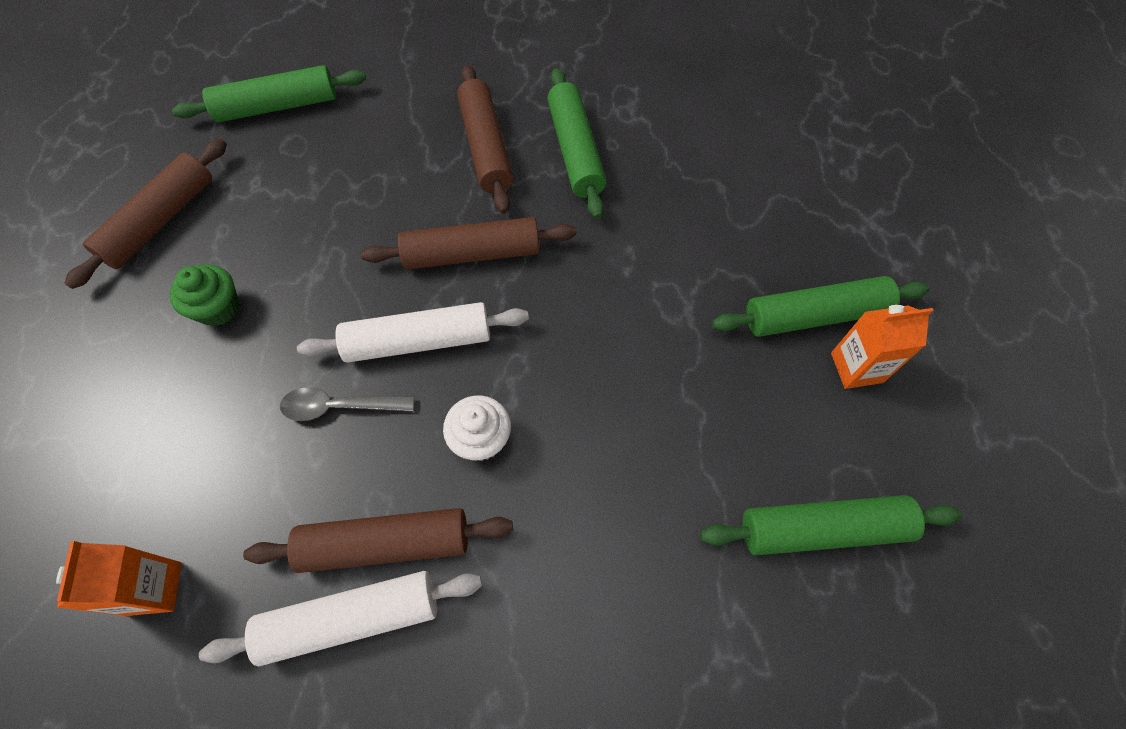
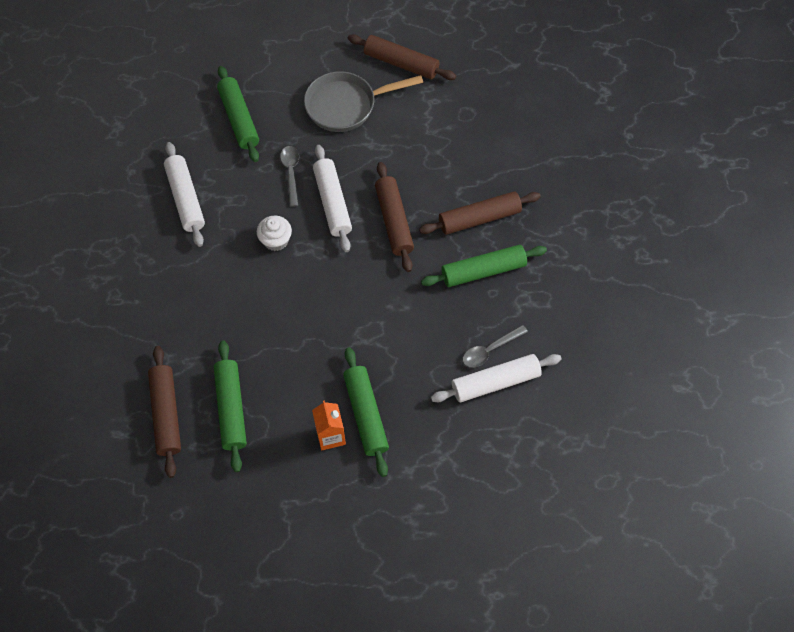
camera: 85 degrees right, 0 degrees up
orange carton [56,541,182,616] -> none
green cupcake [169,264,239,326] -> grey pan [304,71,423,132]
green rolling pin [172,65,366,123] -> green rolling pin moved to [217,66,259,162]
brown rolling pin [243,508,513,573] -> brown rolling pin moved to [148,346,181,478]
none -> white rolling pin [431,354,562,402]
none -> grey spoon [463,325,528,368]

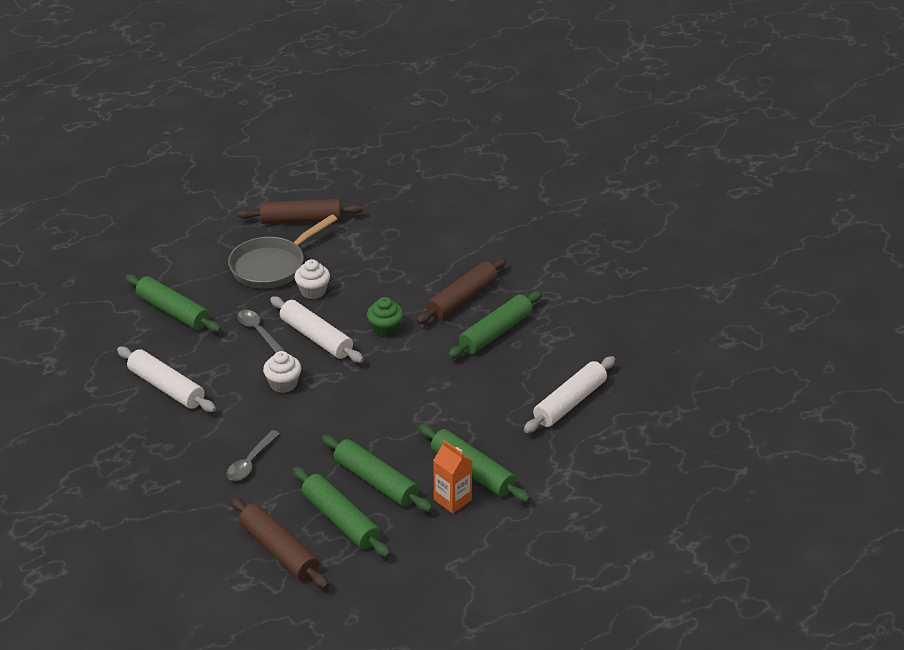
camera: 30 degrees left, 25 degrees down
brown rolling pin [375,162,414,272] -> green cupcake [367,297,403,338]
grey spoon [463,325,528,368] -> grey spoon moved to [227,430,280,481]
none -> white cupcake [294,259,330,299]
none -> green rolling pin [322,435,432,512]

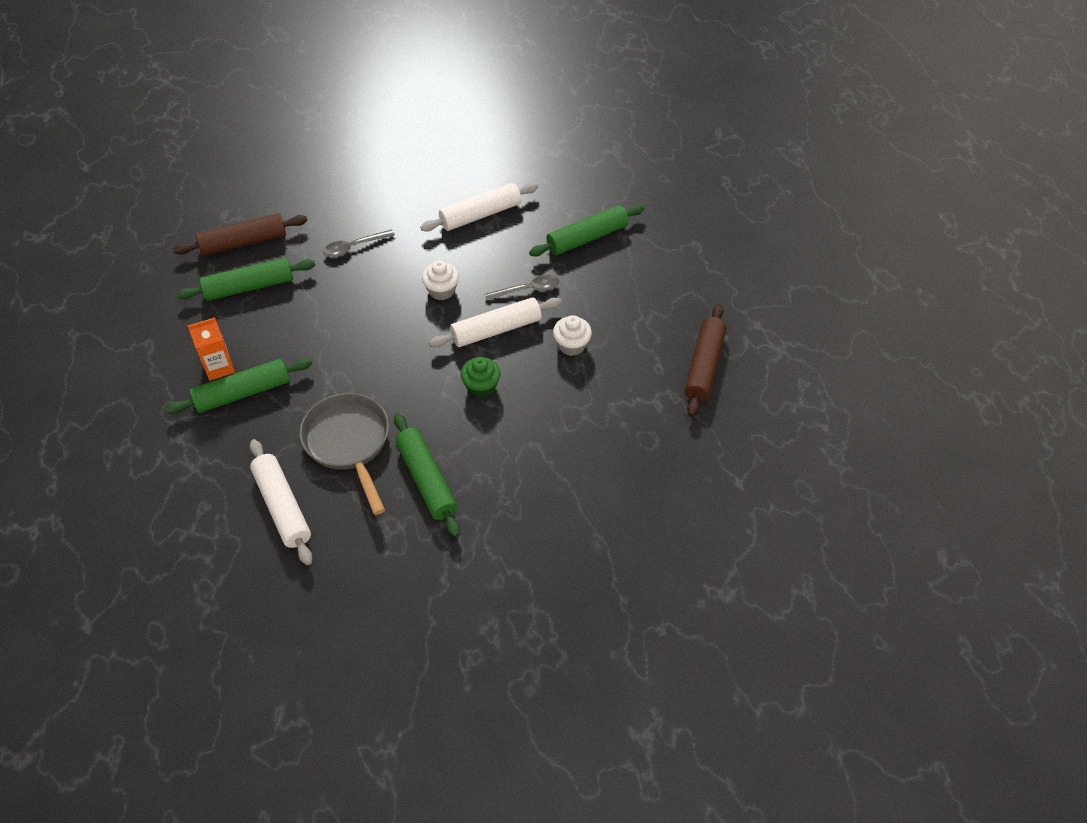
camera: 110 degrees right, 15 degrees up
grey spoon [227,430,280,481] -> grey spoon turned 75 degrees counterclockwise [323,229,395,257]
grey pan [228,214,337,289] -> grey pan moved to [299,393,389,515]
green rolling pin [322,435,432,512] -> none
brown rolling pin [416,258,506,324] -> none

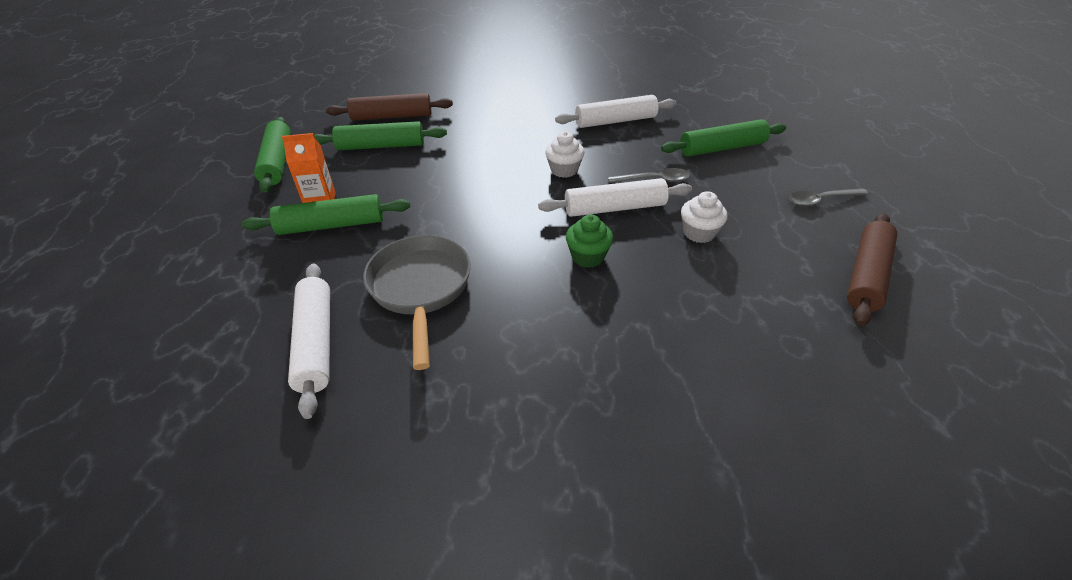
camera: 15 degrees right, 10 degrees down
grey spoon [323,229,395,257] -> grey spoon moved to [789,188,868,206]
green rolling pin [394,413,460,537] -> green rolling pin moved to [254,117,291,193]

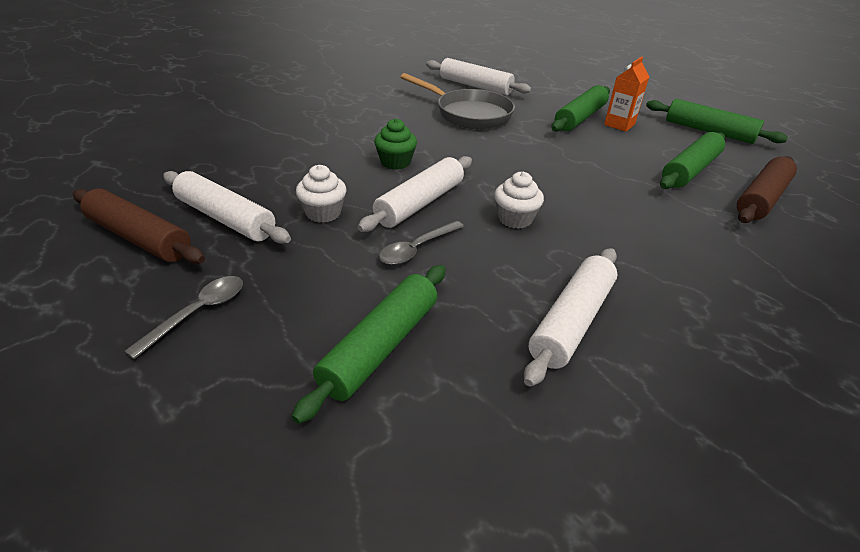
camera: 135 degrees right, 5 degrees down
brown rolling pin [847,213,897,326] -> brown rolling pin turned 45 degrees counterclockwise [73,189,205,264]
none -> white rolling pin [163,171,291,244]

